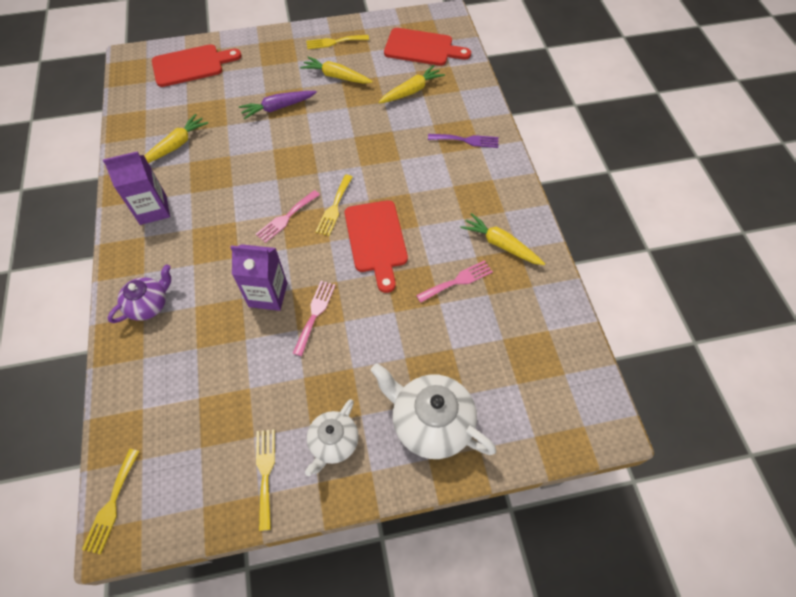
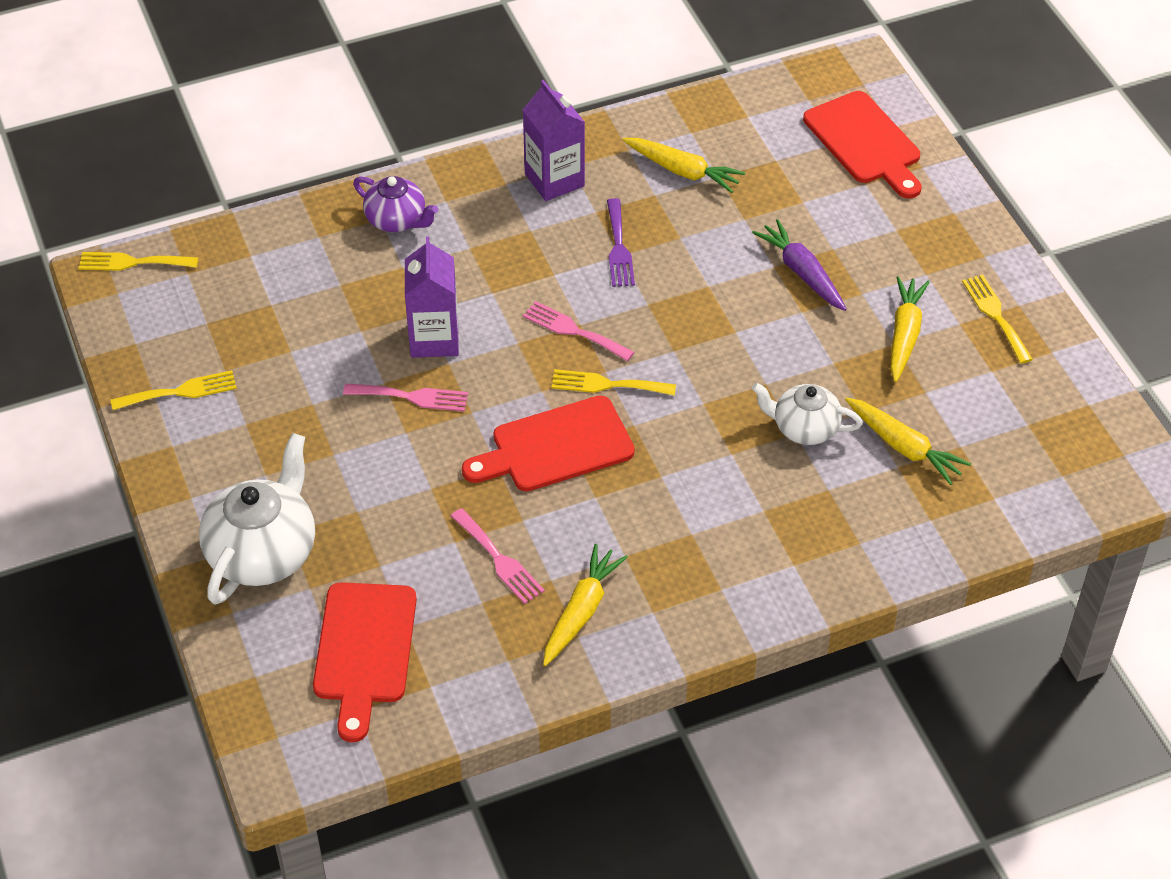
camera: 80 degrees right, 10 degrees down
white teapot [305,399,359,476] -> white teapot moved to [752,383,863,445]
red cutting board [384,28,471,66] -> red cutting board moved to [313,582,417,742]
purple fork [428,134,498,148] -> purple fork moved to [607,198,635,287]

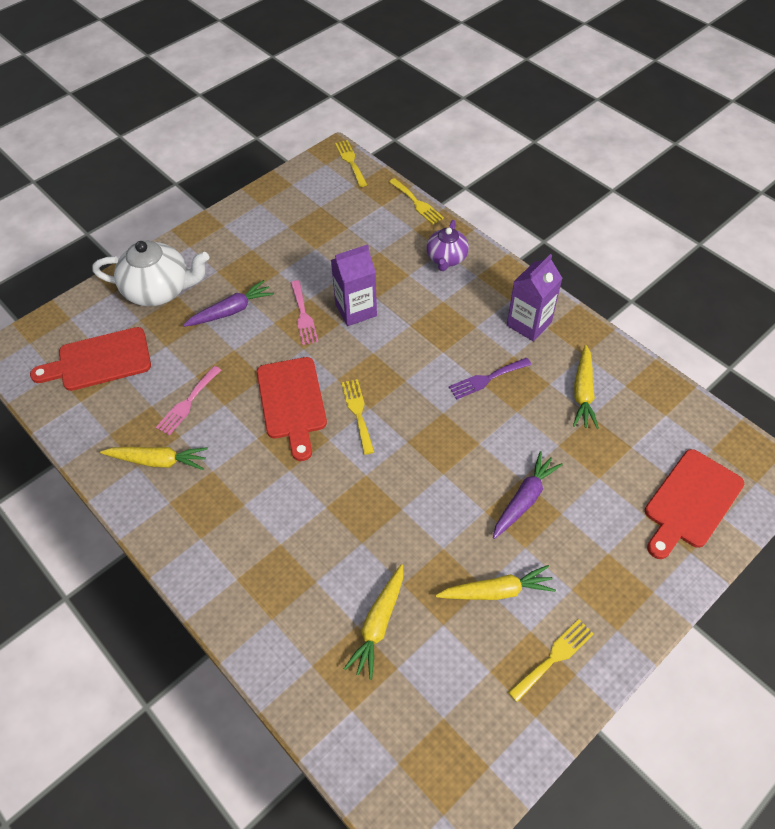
camera: 70 degrees right, 5 degrees up
yellow fork [111,370,237,410] -> yellow fork moved to [389,178,444,225]
red cutting board [462,396,635,491] -> red cutting board turned 150 degrees counterclockwise [257,357,327,461]
pink fork [523,301,634,361] -> none
white teapot [752,383,863,445] -> none
none -> purple carrot [183,280,274,327]

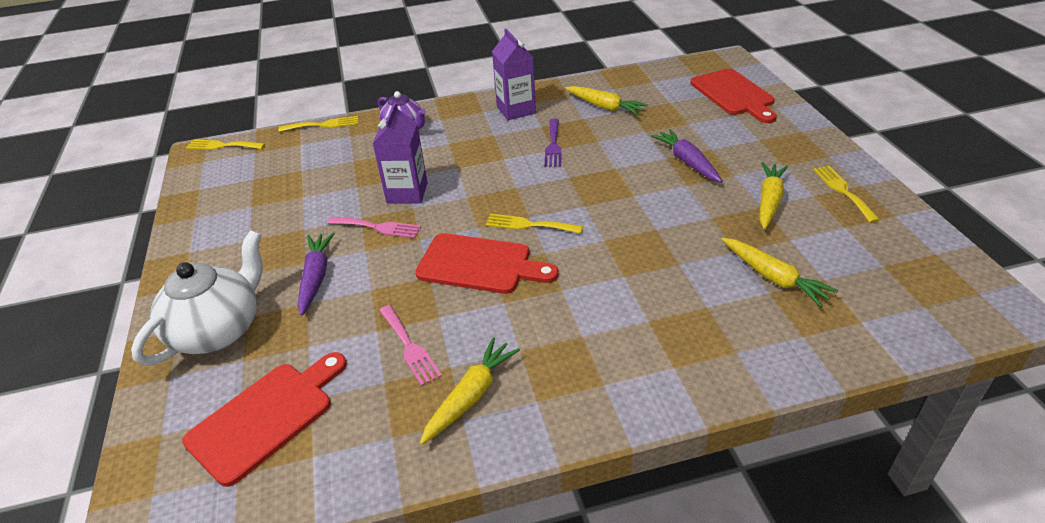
camera: 60 degrees left, 15 degrees down
red cutting board [30,327,151,391] -> red cutting board turned 150 degrees counterclockwise [182,352,347,487]

